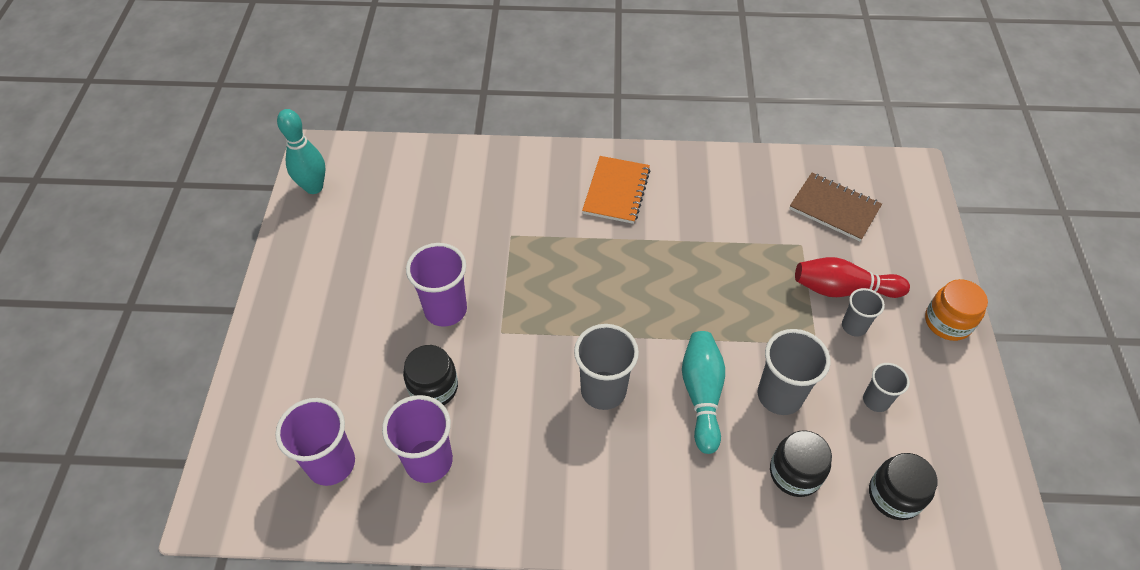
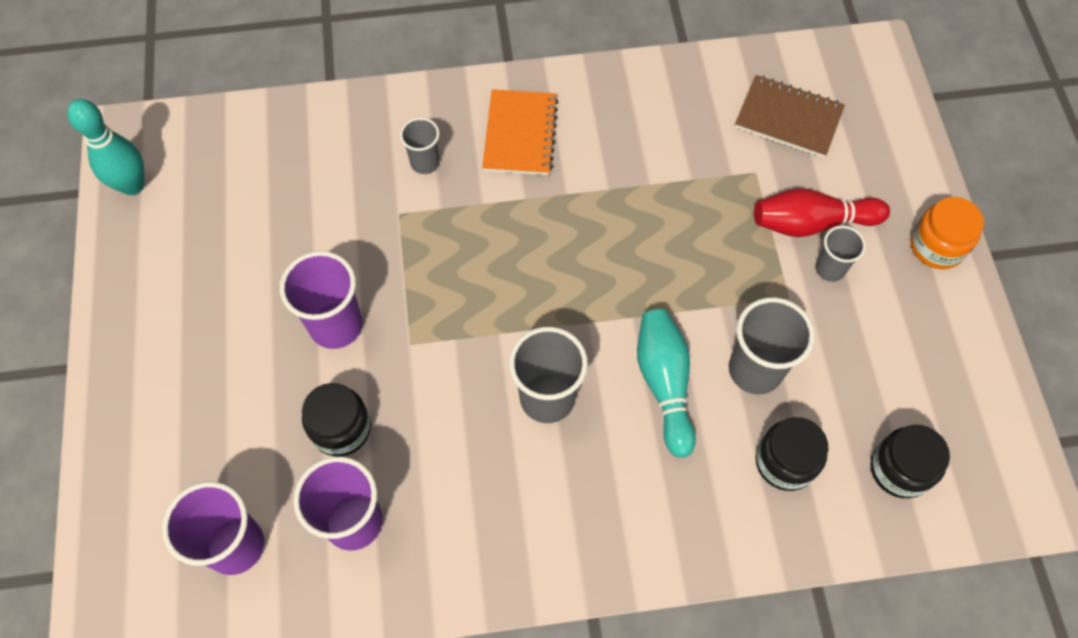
camera: 10 degrees left, 10 degrees up
grey cup [863,363,910,412] -> grey cup moved to [400,118,439,174]

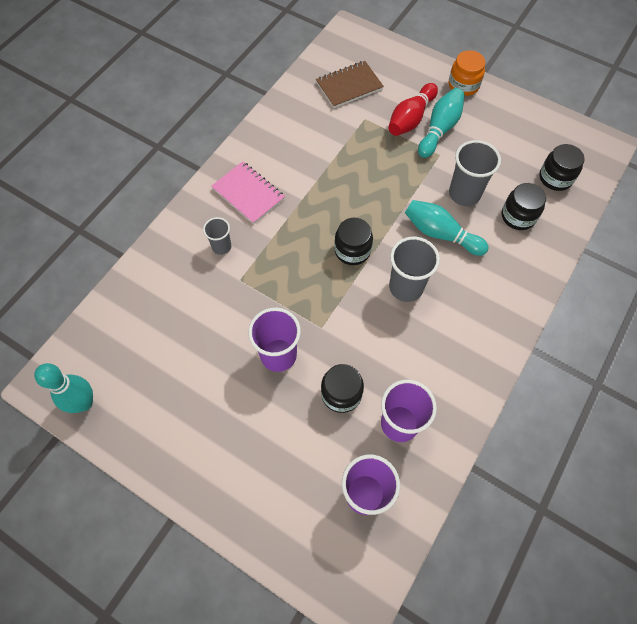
camera: 50 degrees left, 0 degrees up
orange notebook [482,89,558,175] -> pink notebook [211,161,285,224]
grey cup [815,226,866,282] -> turquoise bowling pin [418,88,464,158]
none -> black jar [334,218,373,265]

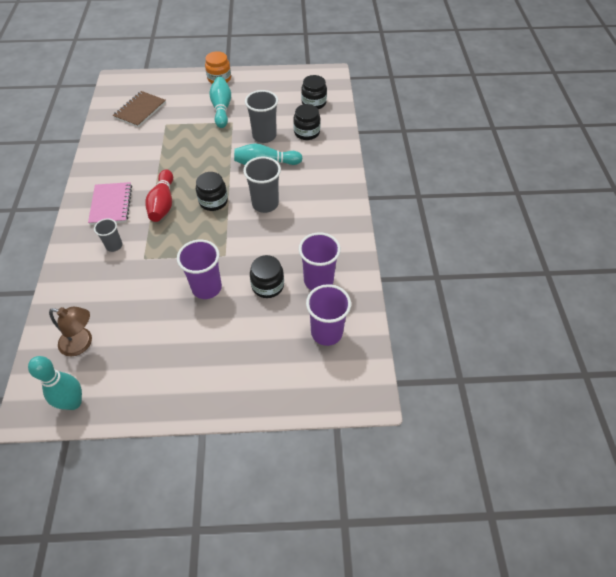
camera: 35 degrees left, 10 degrees down
pink notebook [211,161,285,224] -> pink notebook turned 75 degrees clockwise [88,182,132,225]
red bowling pin [388,83,438,136] -> red bowling pin moved to [145,169,173,222]
none -> brown lamp [49,307,92,356]

